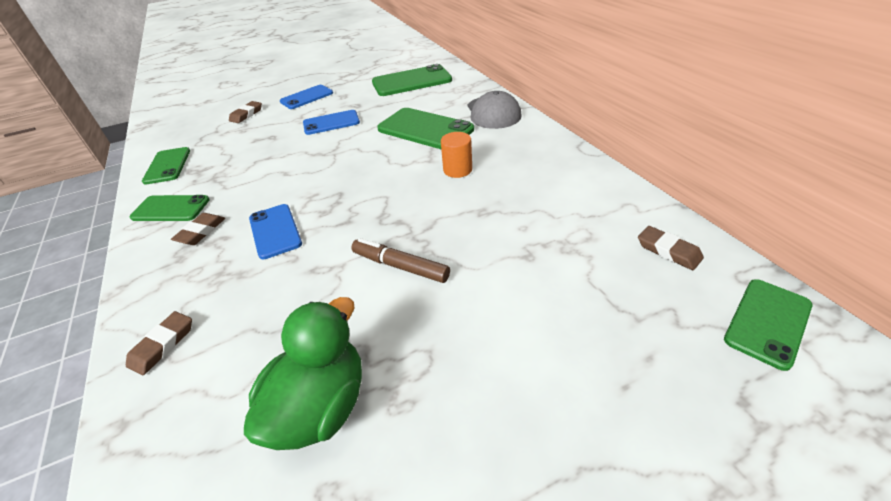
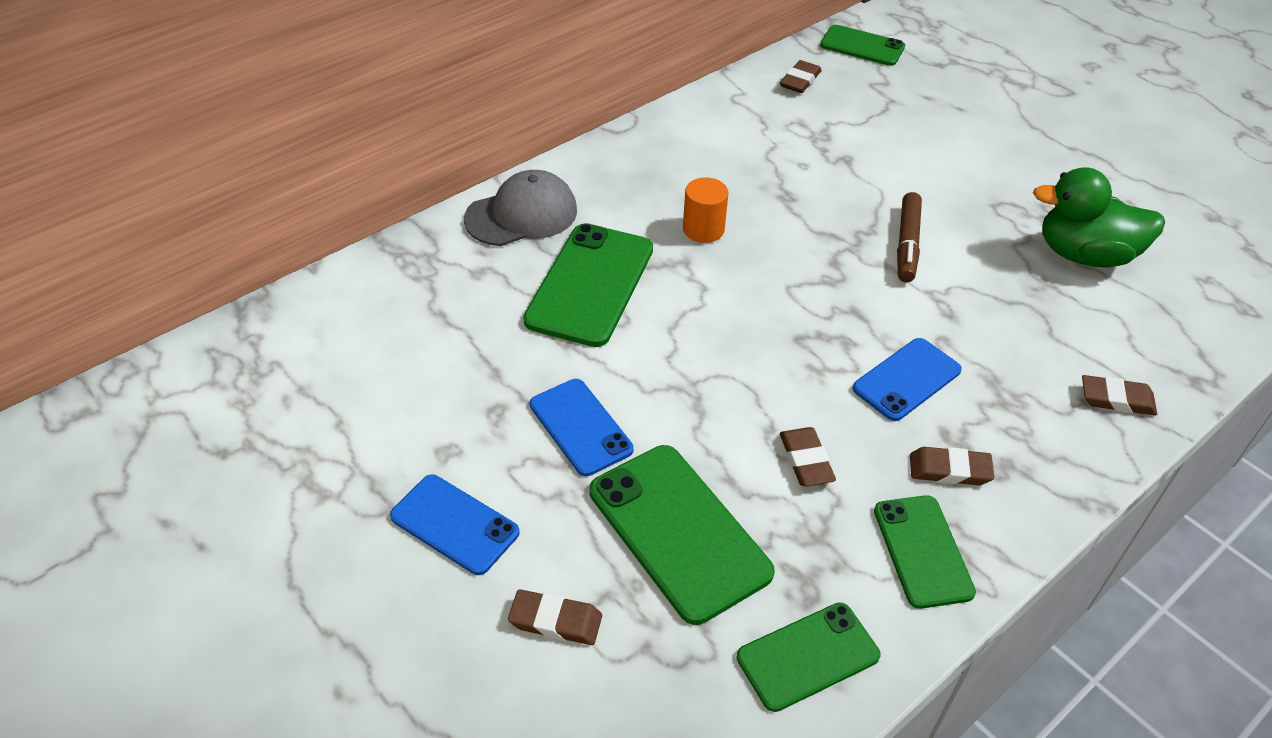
camera: 110 degrees left, 5 degrees up
green phone [372,64,452,96] -> green phone moved to [590,445,775,625]
none -> brown eraser [780,427,836,486]

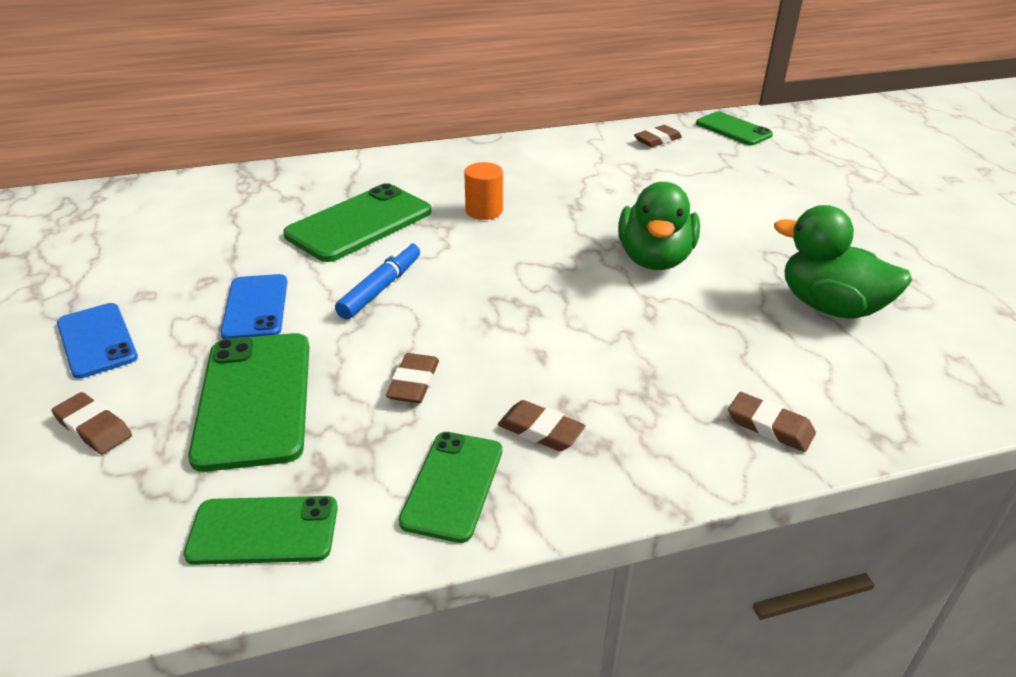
camera: 25 degrees right, 10 degrees down
grey cap [464,170,577,246] -> none
blue phone [853,338,962,421] -> none
brown marker [897,192,922,282] -> green duck [618,182,700,270]
none -> blue marker [335,242,420,319]

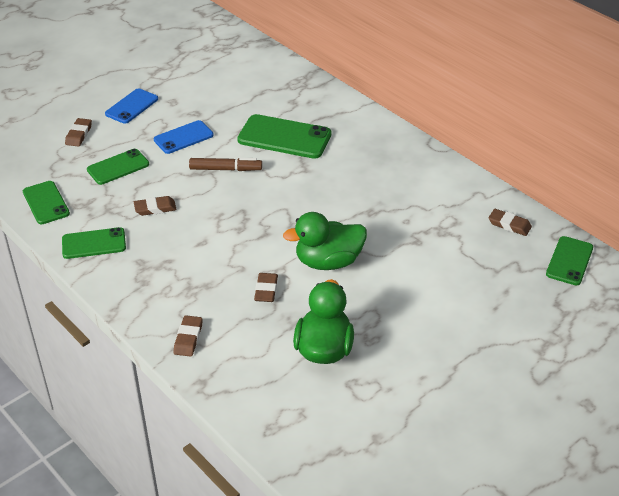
camera: 65 degrees right, 5 degrees up
green phone [188,333,309,472] -> green phone [87,149,149,185], size x0.63
blue marker [335,242,420,319] -> brown marker [189,158,262,171]
orange cylinder [464,162,503,220] -> none
brown eraser [498,400,586,451] -> brown eraser moved to [254,273,278,302]

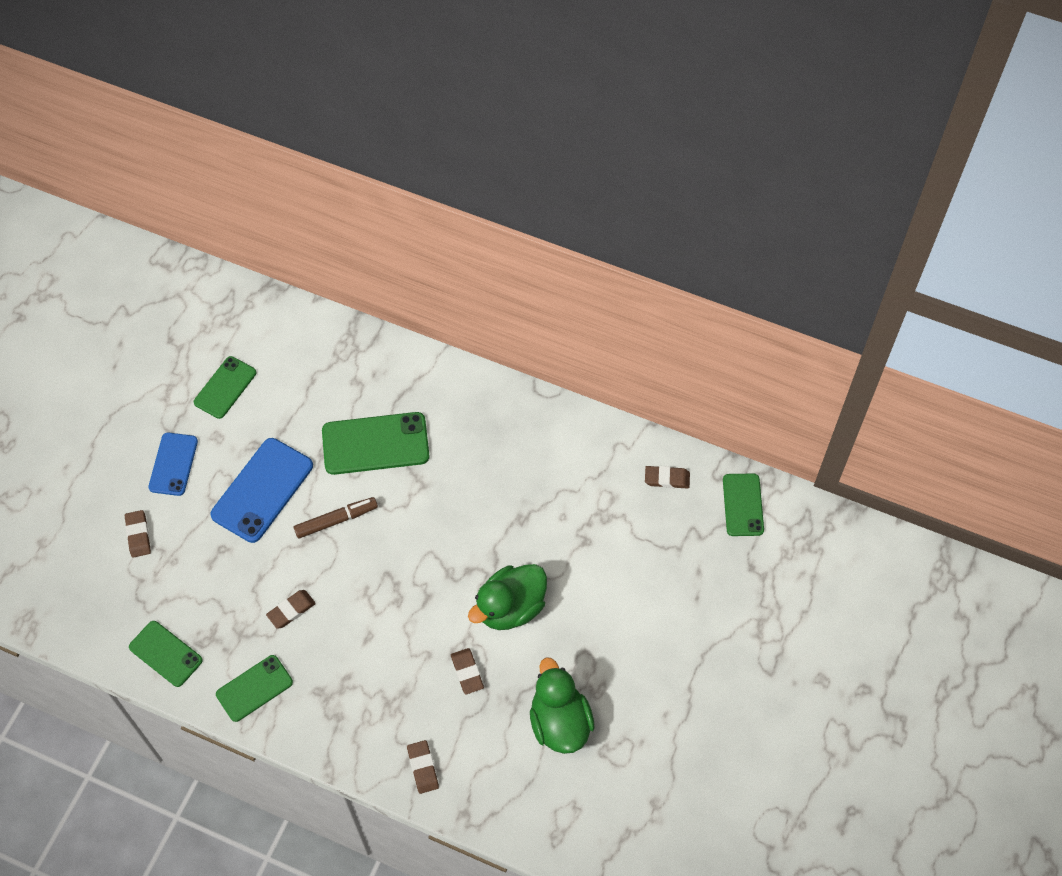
camera: 25 degrees left, 20 degrees up
green phone [87,149,149,185] -> green phone moved to [194,356,256,419]
blue phone [154,120,214,154] -> blue phone [210,438,313,543], size x1.58

